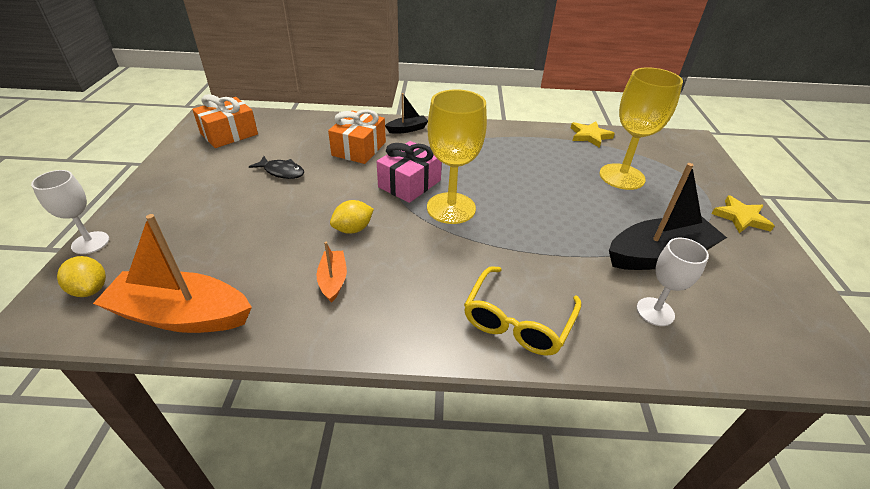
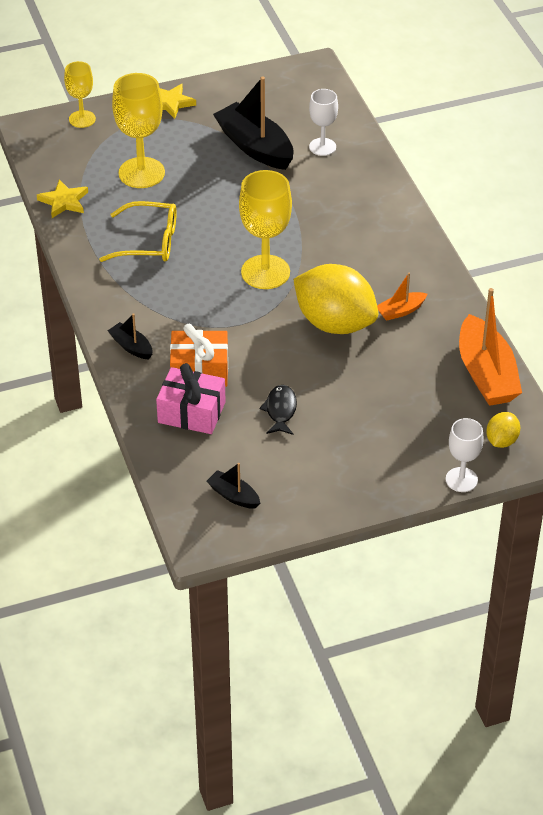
camera: 110 degrees left, 5 degrees up
orange gift [192,94,258,148] -> black boat [207,463,260,509]
yellow lemon [330,200,374,234] -> yellow lemon [293,264,378,334], size x2.19
pink gift [377,141,442,203] -> pink gift moved to [156,363,226,434]
yellow glasses [464,266,582,356] -> yellow glasses moved to [99,201,177,262]
none -> yellow goblet [64,61,96,128]

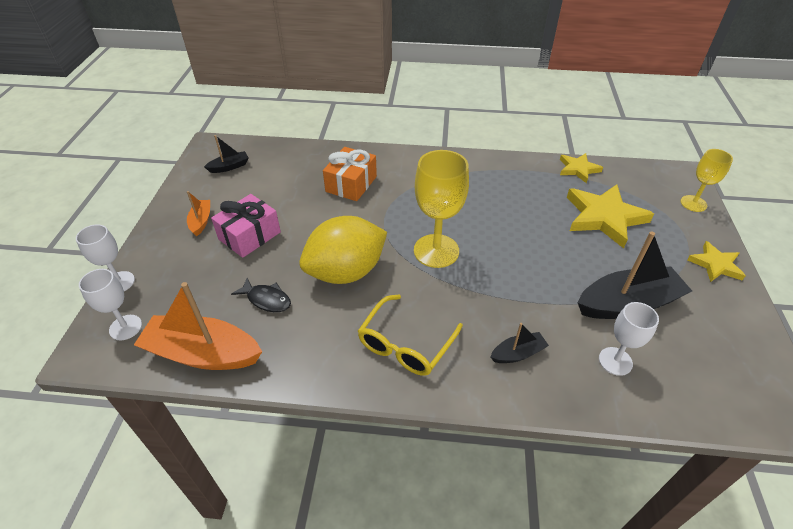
camera: 115 degrees right, 0 degrees up
yellow glasses [99,201,177,262] -> yellow glasses moved to [358,294,463,376]
black boat [107,313,152,359] -> black boat moved to [490,323,549,363]
yellow goblet [112,73,165,188] -> yellow star [567,184,654,248]
pink gift [156,363,226,434] -> pink gift moved to [211,194,281,258]
black fish [259,385,297,435] -> black fish moved to [231,278,291,312]
orange boat [377,273,427,321] -> orange boat moved to [187,191,210,236]
yellow lemon [486,412,520,448] -> white goblet [79,269,142,340]

